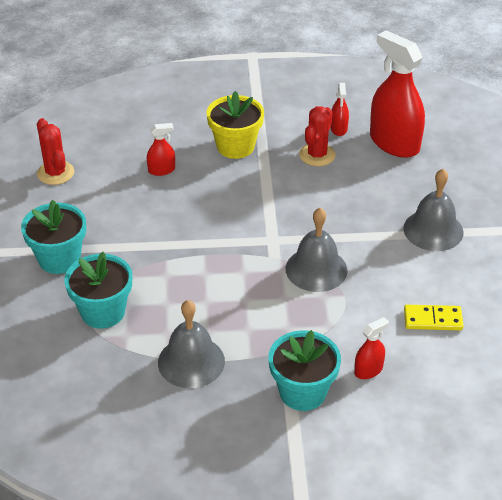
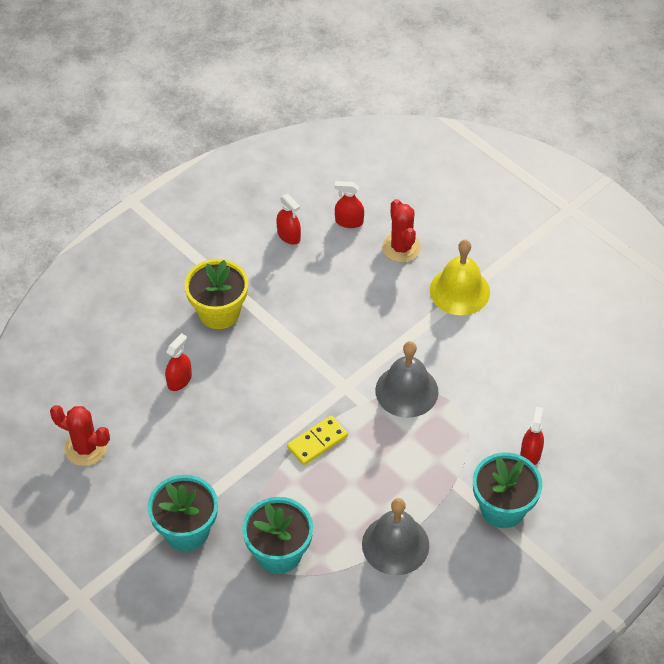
camera: 40 degrees left, 10 degrees up
red cactus [299,106,336,166] -> red cactus moved to [382,199,421,263]
red spray bottle [370,30,425,158] -> red spray bottle [335,181,364,228], size x0.46
grey bell [403,169,464,251] -> yellow bell [430,240,490,315]
yellow domino [404,305,464,330] -> yellow domino moved to [287,416,348,465]

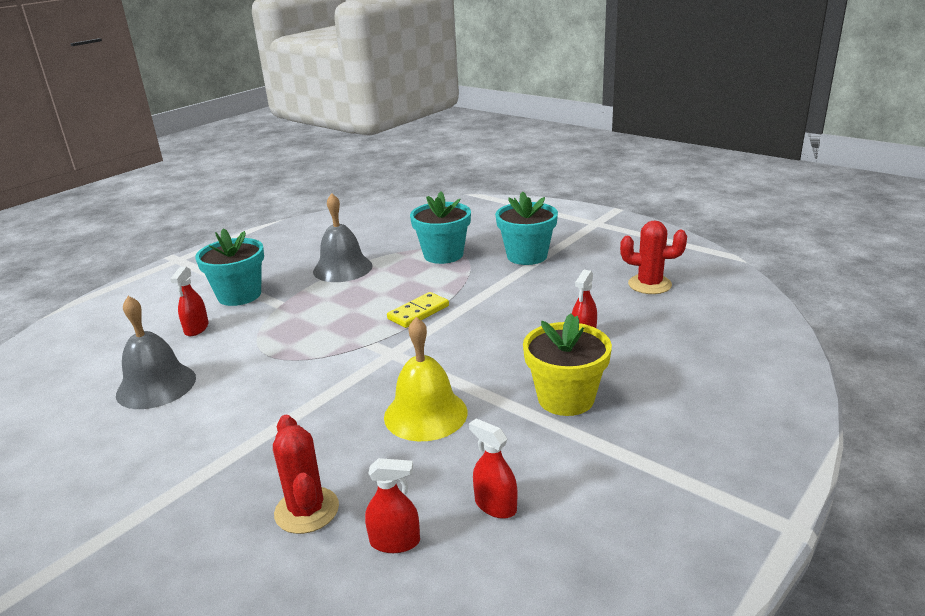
camera: 175 degrees right, 25 degrees down
grey bell [375,341,439,418] -> grey bell moved to [116,296,196,409]
yellow bell [430,240,490,315] -> yellow bell moved to [384,317,467,441]

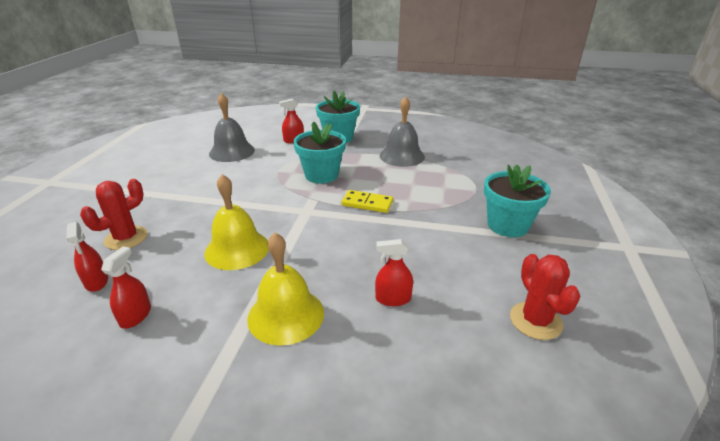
camera: 60 degrees right, 5 degrees up
turquoise flower pot [410,191,471,264] -> turquoise flower pot moved to [293,122,346,184]
yellow flower pot [523,313,612,416] -> yellow bell [247,233,324,346]

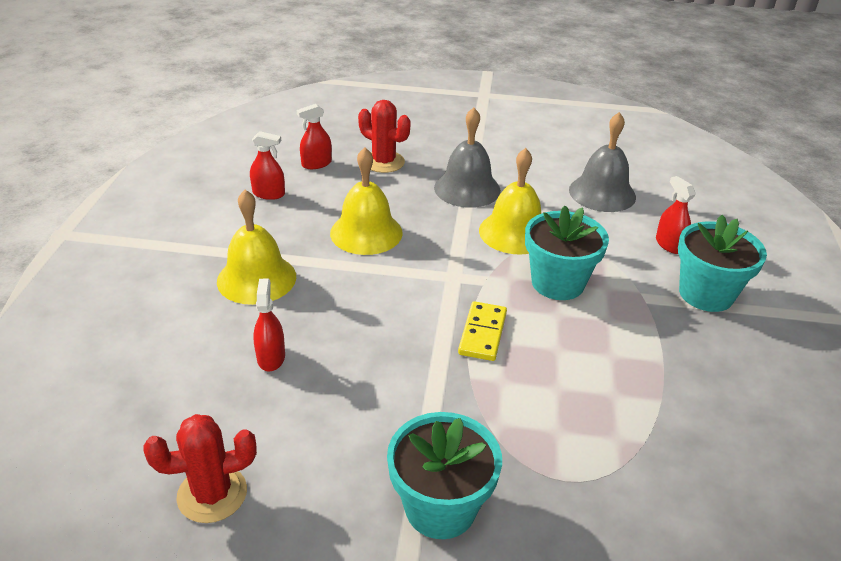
camera: 85 degrees right, 5 degrees up
grey bell [380,96,425,167] -> grey bell moved to [434,107,501,208]
none -> yellow bell [479,148,541,255]

